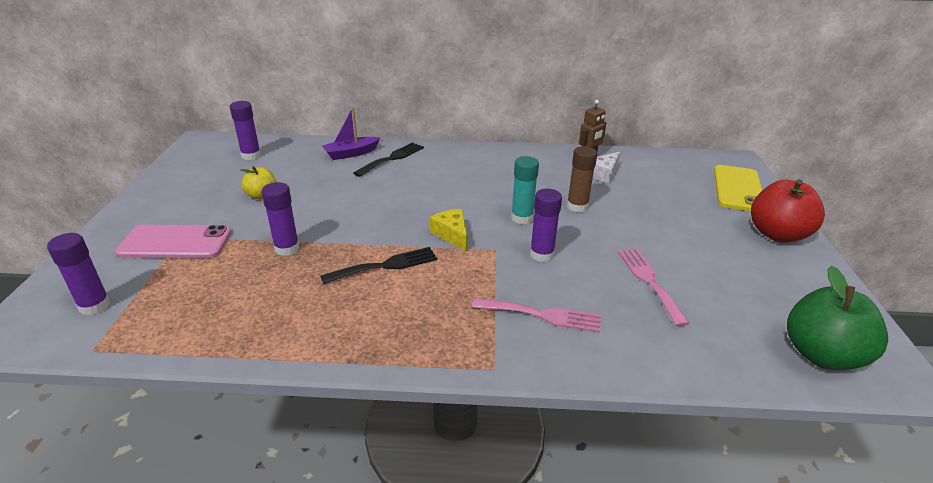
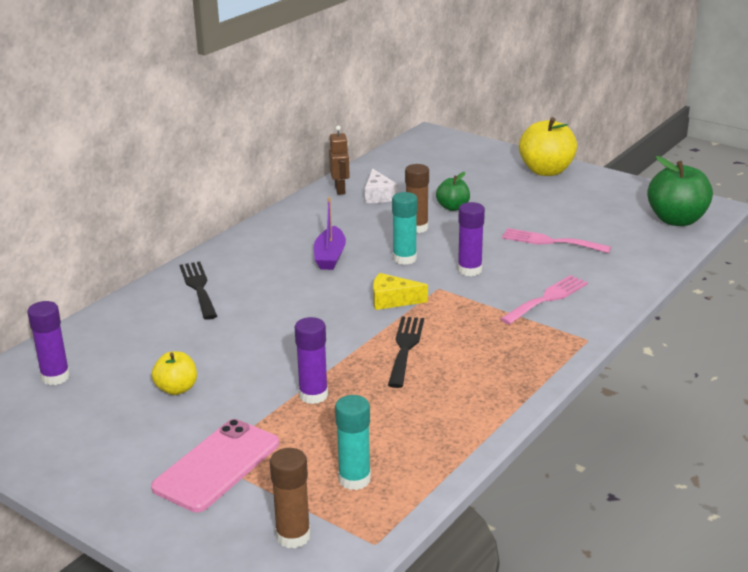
camera: 55 degrees left, 5 degrees down
purple glue stick [47,233,110,316] -> brown glue stick [270,448,311,548]
purple boat [322,107,380,160] -> purple boat moved to [314,197,346,270]
yellow phone [714,165,762,211] -> none
red apple [751,179,825,242] -> yellow apple [519,117,577,176]
none -> turquoise glue stick [335,395,371,490]
none -> green apple [436,172,470,211]

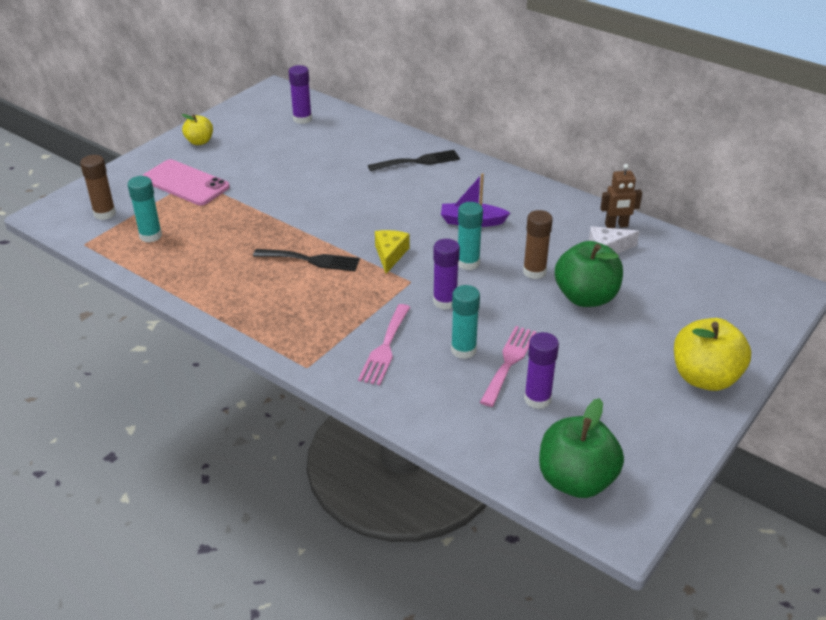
camera: 90 degrees right, 10 degrees up
yellow apple [152,351,197,395] -> yellow apple moved to [182,114,213,145]
purple glue stick [295,317,328,404] -> purple glue stick moved to [524,332,559,409]
green apple [436,172,470,211] -> green apple [555,241,623,307], size x1.79
pink fork [500,275,588,325] -> pink fork turned 60 degrees clockwise [358,304,410,385]
none -> turquoise glue stick [451,285,480,359]

